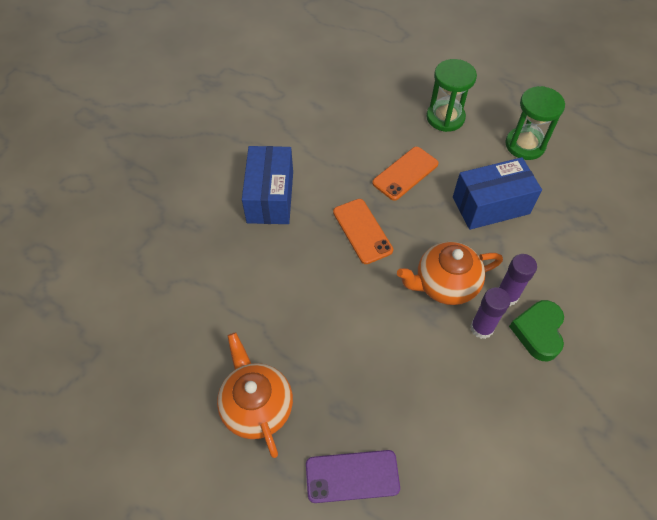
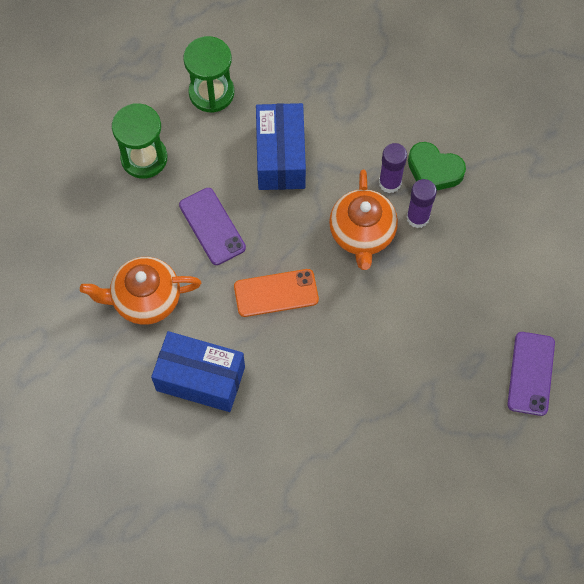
camera: 75 degrees left, 10 degrees up
orange teapot [217,333,293,458] -> orange teapot moved to [80,257,201,325]
orange phone [372,147,439,201] -> purple phone [179,188,246,265]

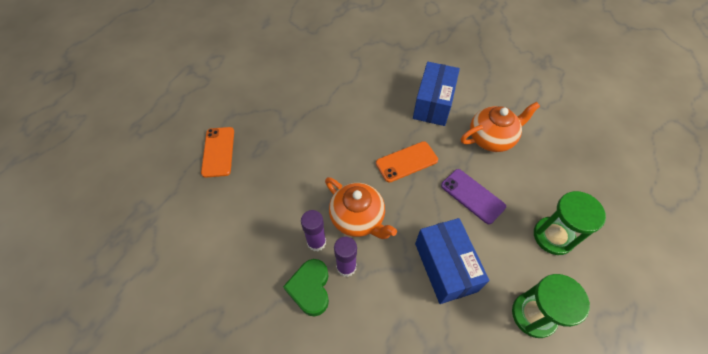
camera: 165 degrees right, 10 degrees down
blue box [151,331,245,412] -> blue box turned 75 degrees counterclockwise [413,62,460,126]
orange teapot [329,170,398,270] -> orange teapot turned 150 degrees clockwise [325,177,397,239]
green heart [408,142,466,190] -> green heart turned 105 degrees counterclockwise [283,259,329,316]
purple phone [507,332,555,416] -> orange phone [201,127,234,178]

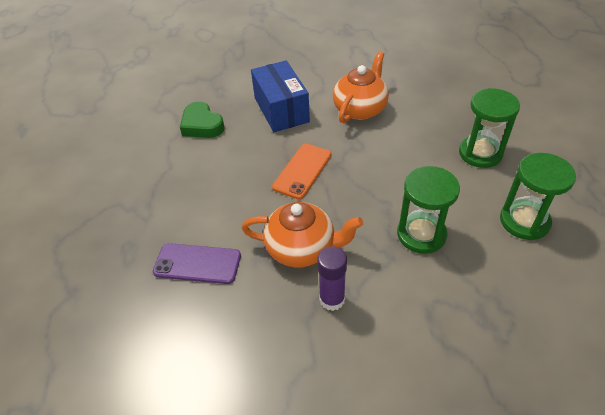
camera: 35 degrees left, 10 degrees down
orange phone [201,127,234,178] -> none
green heart [283,259,329,316] -> green heart moved to [180,102,224,138]
purple glue stick [301,210,326,251] -> none
blue box [415,218,490,304] -> green hourglass [397,166,460,254]
purple phone [441,169,506,224] -> purple phone moved to [153,243,241,284]

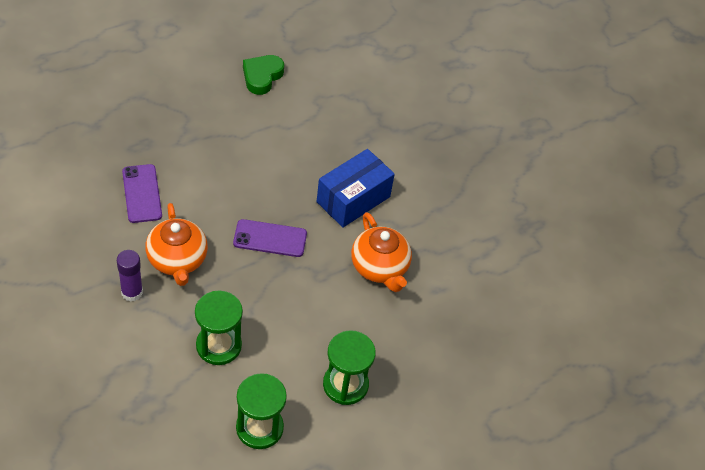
camera: 60 degrees right, 5 degrees up
green heart [180,102,224,138] -> green heart moved to [243,55,284,95]
orange phone [272,144,331,199] -> purple phone [233,219,307,257]
orange teapot [333,51,389,123] -> orange teapot turned 60 degrees clockwise [351,212,412,292]

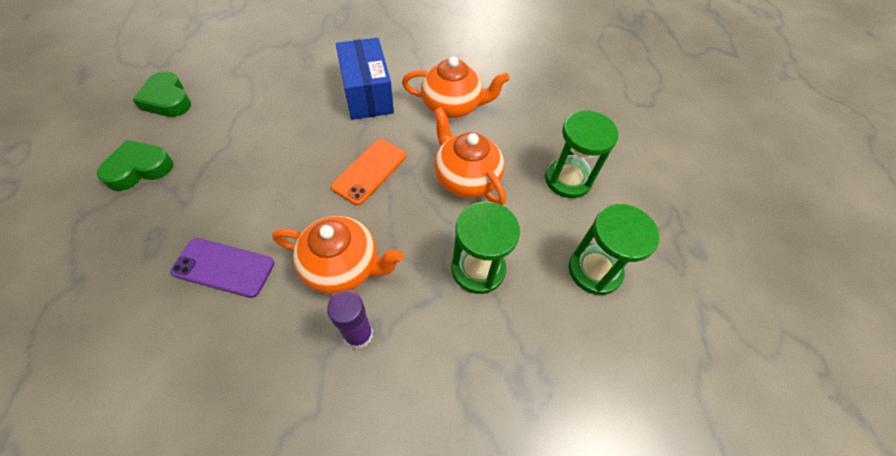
camera: 60 degrees left, 5 degrees up
purple phone [233,219,307,257] -> orange phone [331,139,406,205]
none -> green heart [97,140,173,191]
none -> orange teapot [434,107,506,205]

